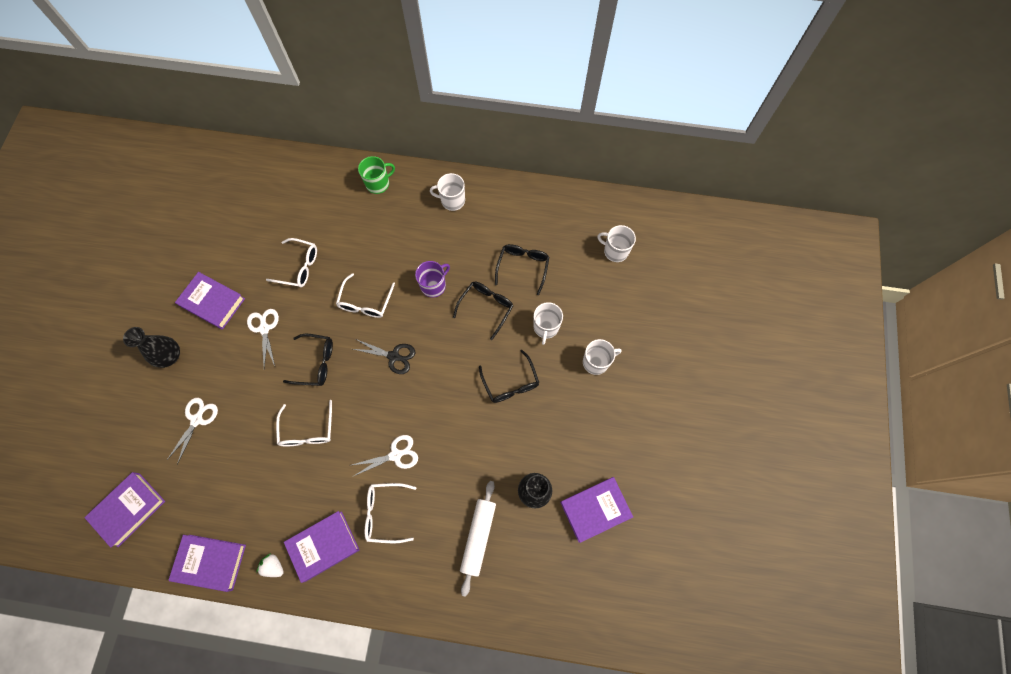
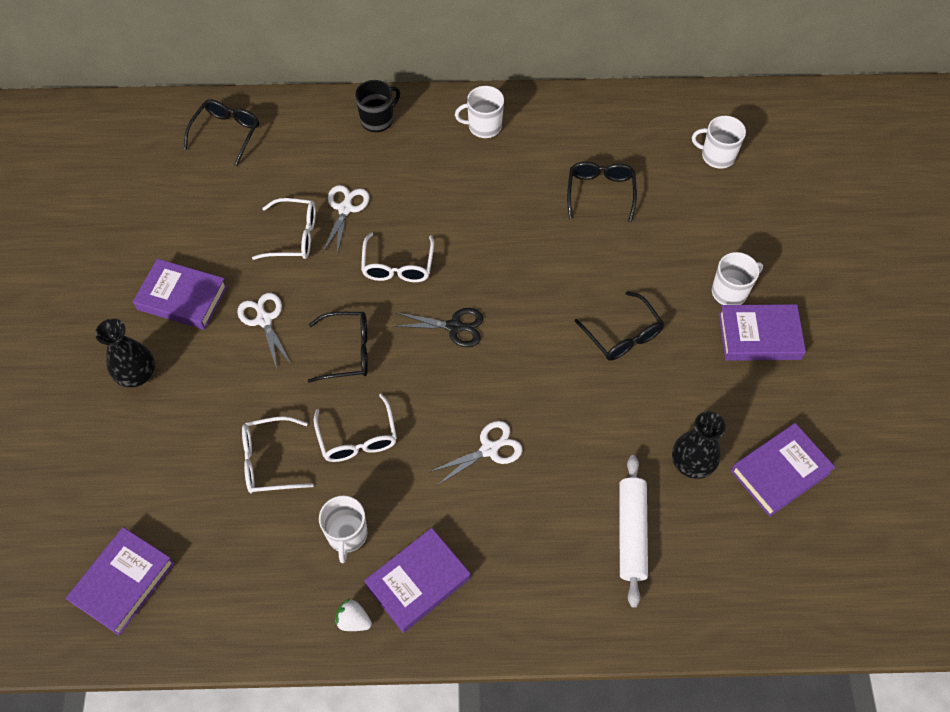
camera: 10 degrees left, 10 degrees down
white scissors [167,398,218,465] -> white scissors moved to [323,185,370,254]
purple book [168,535,246,592] -> purple book moved to [719,304,806,361]
green mug [358,156,395,194] -> black mug [355,80,400,132]
white glasses [365,483,416,543] -> white glasses moved to [242,416,314,493]
purple mug [415,261,450,297] -> none
black glasses [453,281,513,340] -> black glasses moved to [184,99,259,166]
white mug [533,302,563,345] -> white mug moved to [319,495,367,563]

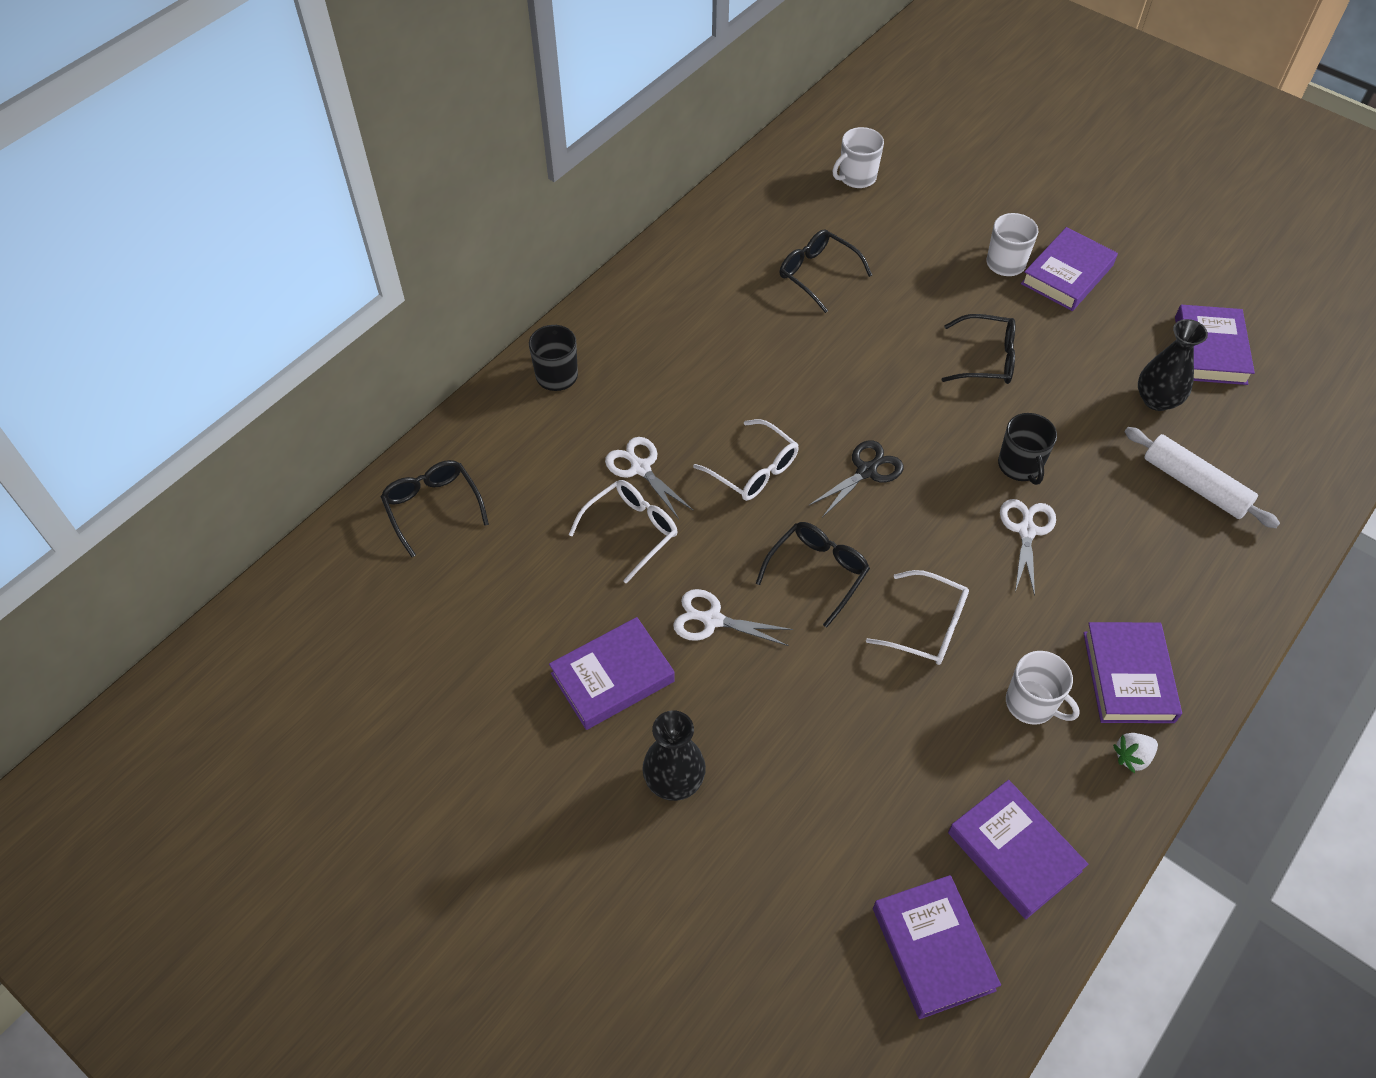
camera: 50 degrees left, 5 degrees down
white glasses [242,416,314,493] -> none
white mug [455,86,504,138] -> none
none -> purple book [948,780,1088,919]
none -> black mug [998,413,1057,485]

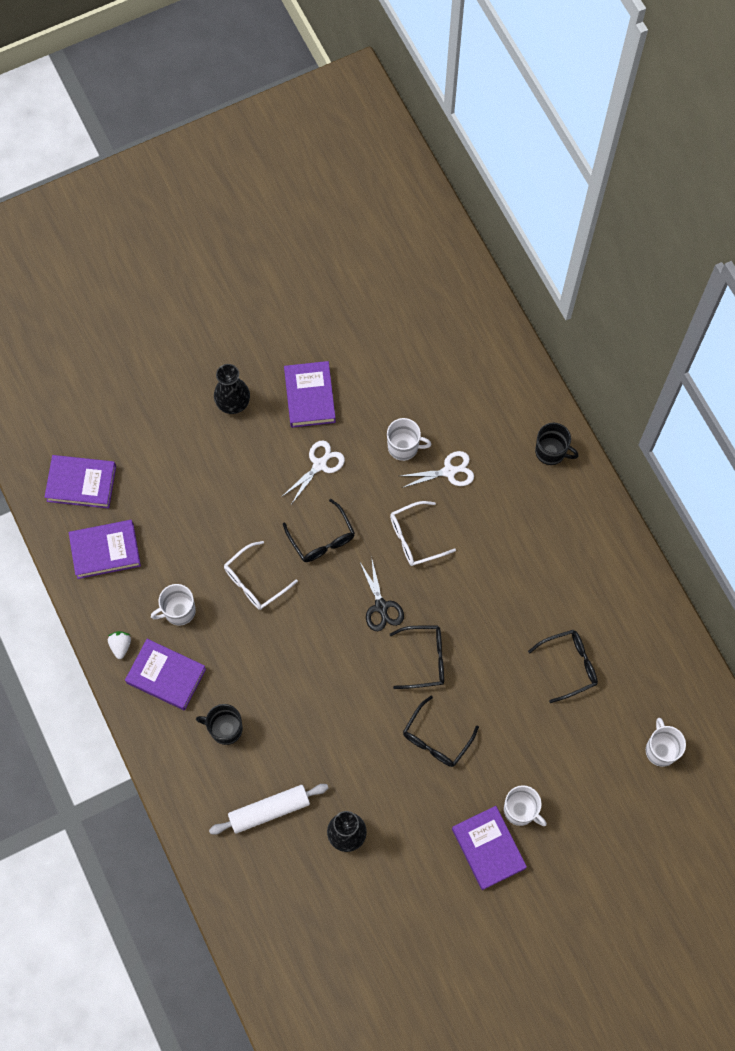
camera: 115 degrees right, 15 degrees up
black glasses [381,460,489,557] -> black glasses moved to [390,626,444,689]
white glasses [569,480,678,584] -> white mug [387,418,431,461]
black mug [998,413,1057,485] -> black mug moved to [196,704,243,745]
white scissors [1000,499,1056,596] -> none
purple book [1175,305,1255,385] -> none

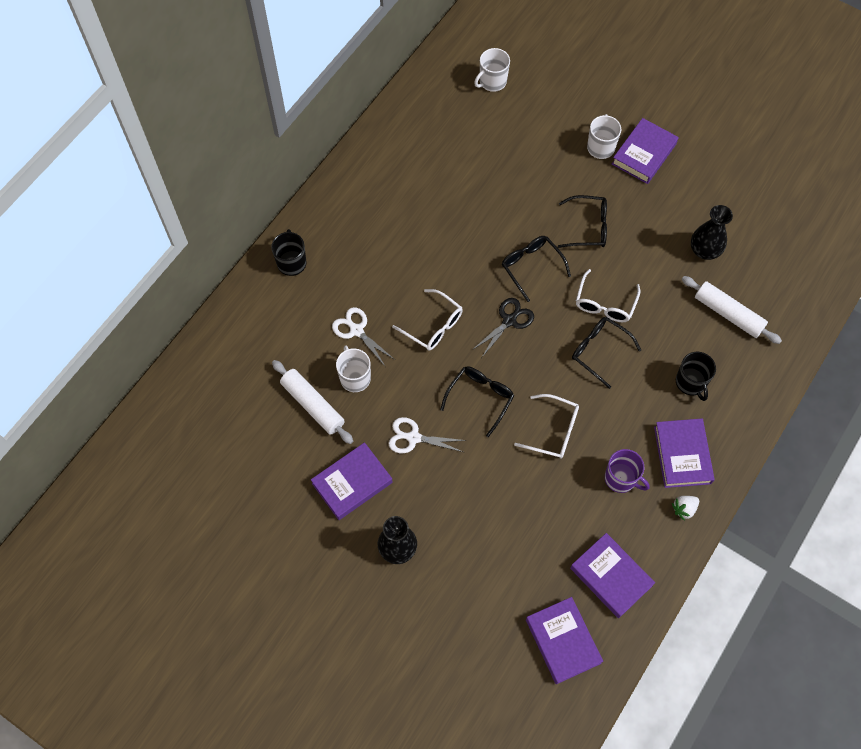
camera: 120 degrees left, 5 degrees down
white mug [151,584,196,626] -> purple mug [605,449,650,493]
black glasses [528,630,598,703] -> black glasses moved to [572,317,641,389]
none -> white rolling pin [272,360,353,444]
none -> white glasses [576,269,640,322]

